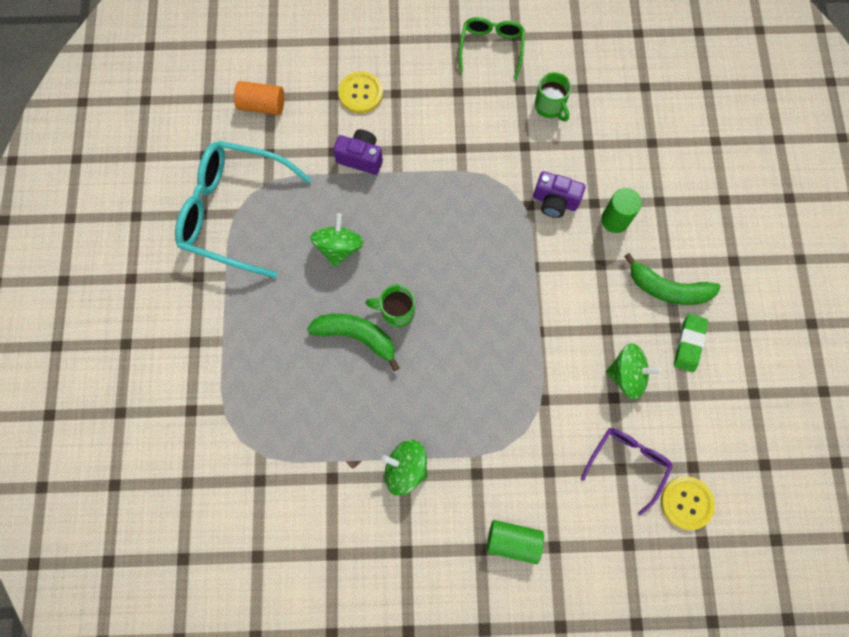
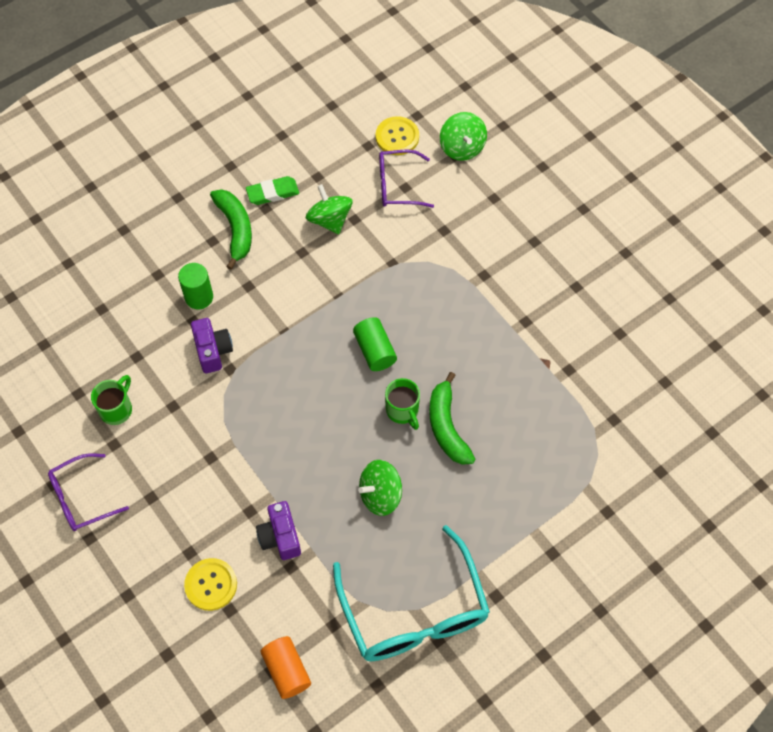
camera: 125 degrees left, 10 degrees down
green spinning top [381,440,428,496] -> green spinning top moved to [440,112,487,161]
green glasses [459,17,525,79] -> purple glasses [48,453,129,531]
green cylinder [487,520,544,564] -> green cylinder moved to [353,317,397,371]

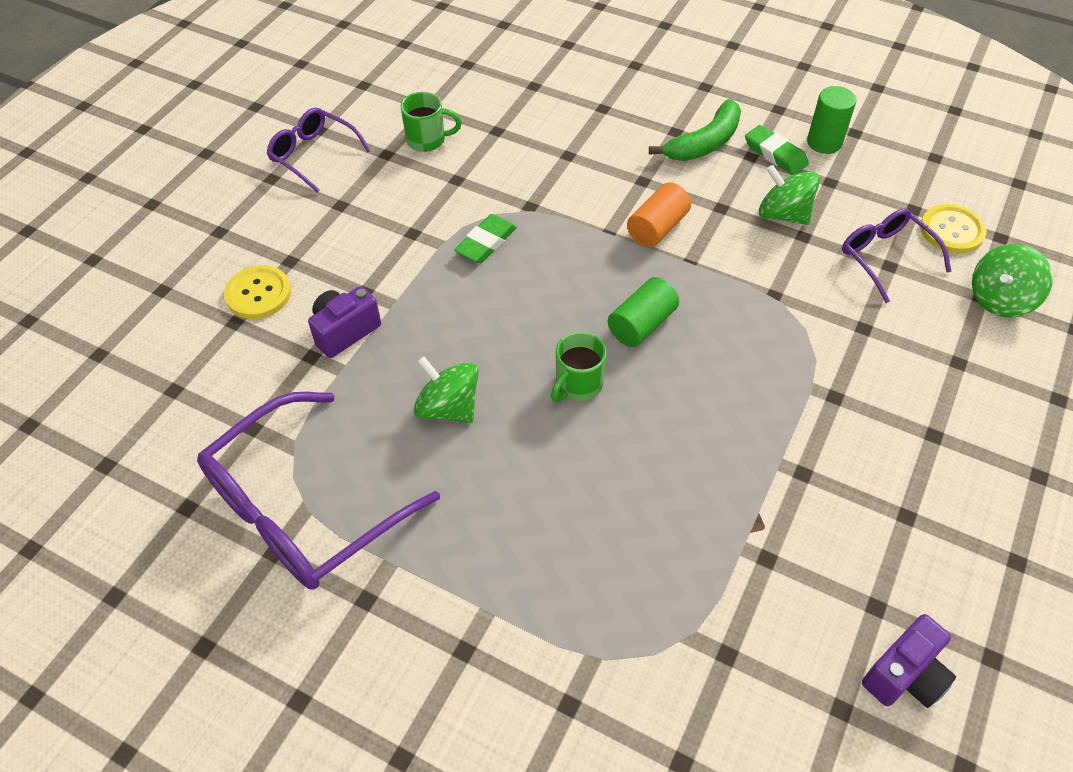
camera: 65 degrees right, 10 degrees down
green cylinder [178,263,213,309] -> green cylinder moved to [807,86,856,154]
purple camera [191,318,233,373] -> purple camera moved to [862,614,956,708]
orange cylinder [260,636,311,699] -> orange cylinder moved to [627,182,691,247]
green spinning top [306,184,353,234] -> green spinning top turned 90 degrees counterclockwise [759,165,820,225]
turquoise glasses [333,525,490,661] -> purple glasses [197,392,440,590]
green banana [429,372,475,465] -> none
none -> green eraser [454,214,517,263]

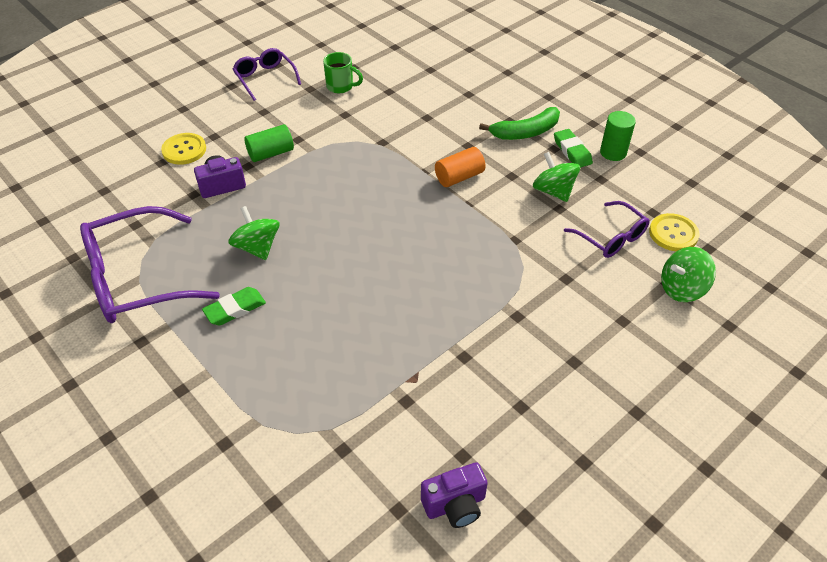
camera: 20 degrees right, 5 degrees down
green eraser [454,214,517,263] -> green eraser moved to [202,287,266,326]
green mug [551,332,606,402] -> none
green cylinder [607,277,679,347] -> green cylinder moved to [244,124,294,162]
purple glasses [842,209,952,303] -> purple glasses turned 150 degrees clockwise [564,201,650,258]

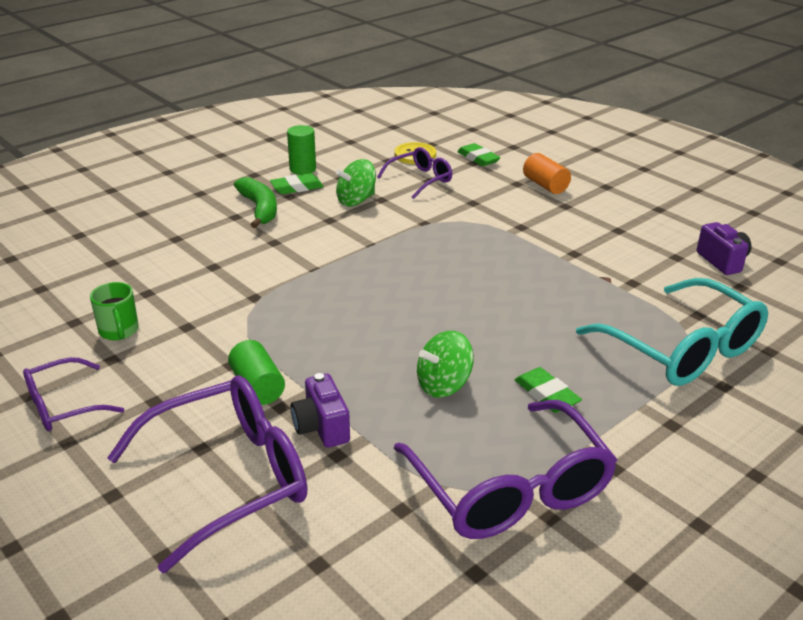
camera: 90 degrees left, 15 degrees down
yellow button [161,133,206,165] -> purple glasses [107,375,307,573]
green mug [323,52,363,93] -> green mug turned 135 degrees clockwise [90,282,139,340]
orange cylinder [435,147,485,187] -> orange cylinder moved to [523,153,571,194]
green spinning top [661,247,716,302] -> green eraser [457,143,500,166]
none -> turquoise glasses [576,278,768,386]

